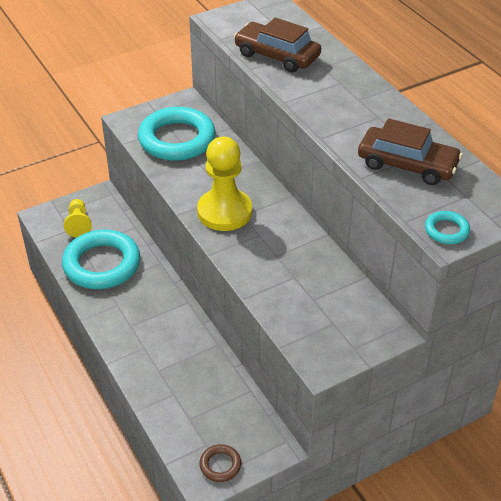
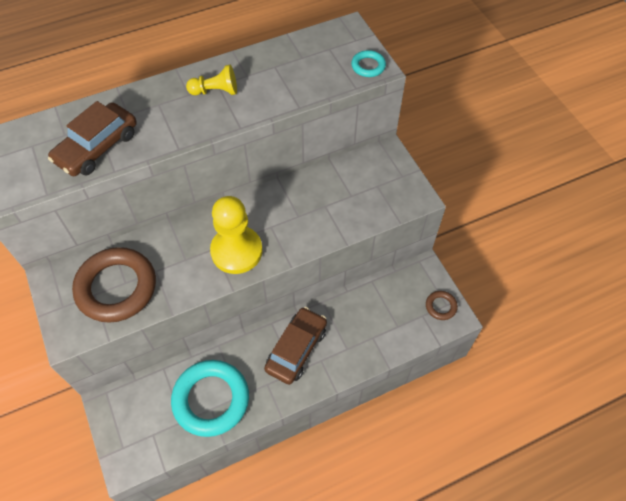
camera: 85 degrees left, 15 degrees up
yellow pawn [64,199,92,238] -> yellow pawn moved to [186,65,237,95]
turquoise ring [138,107,215,161] -> brown ring [72,247,156,323]
brown car [358,118,463,185] -> brown car moved to [264,307,327,385]

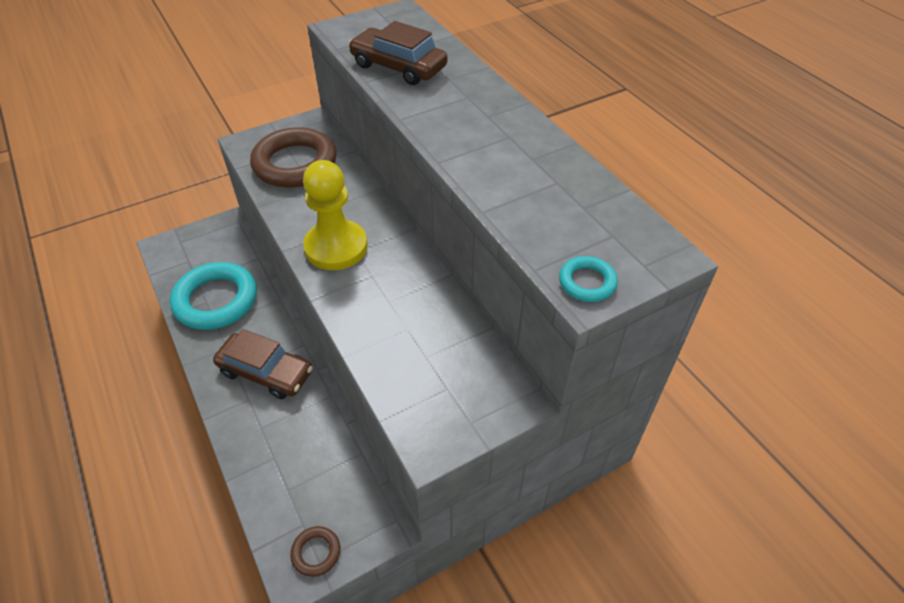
camera: 85 degrees right, 10 degrees down
yellow pawn [186,65,237,95] -> none

